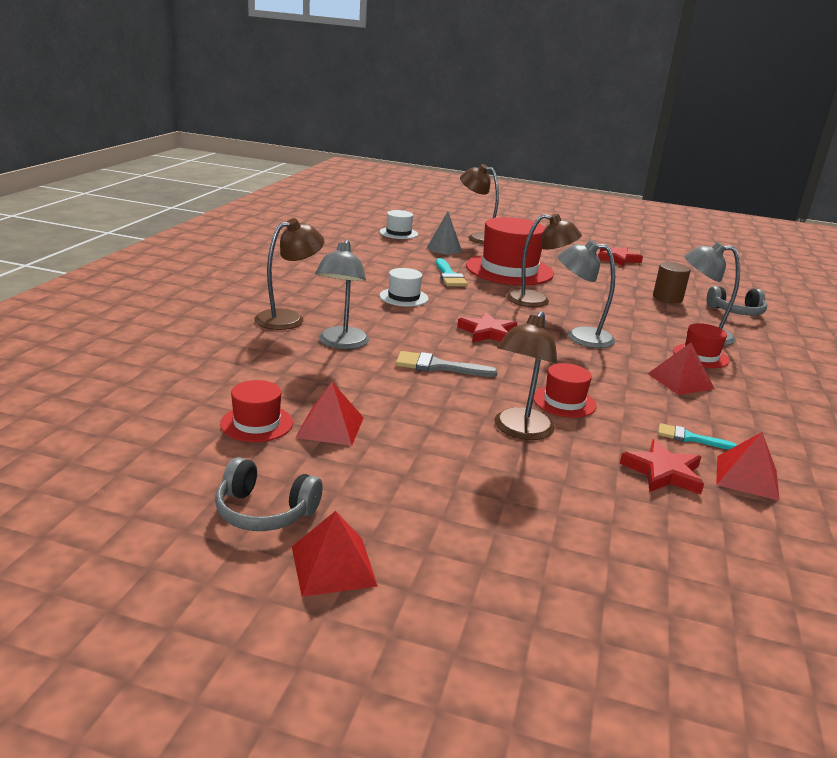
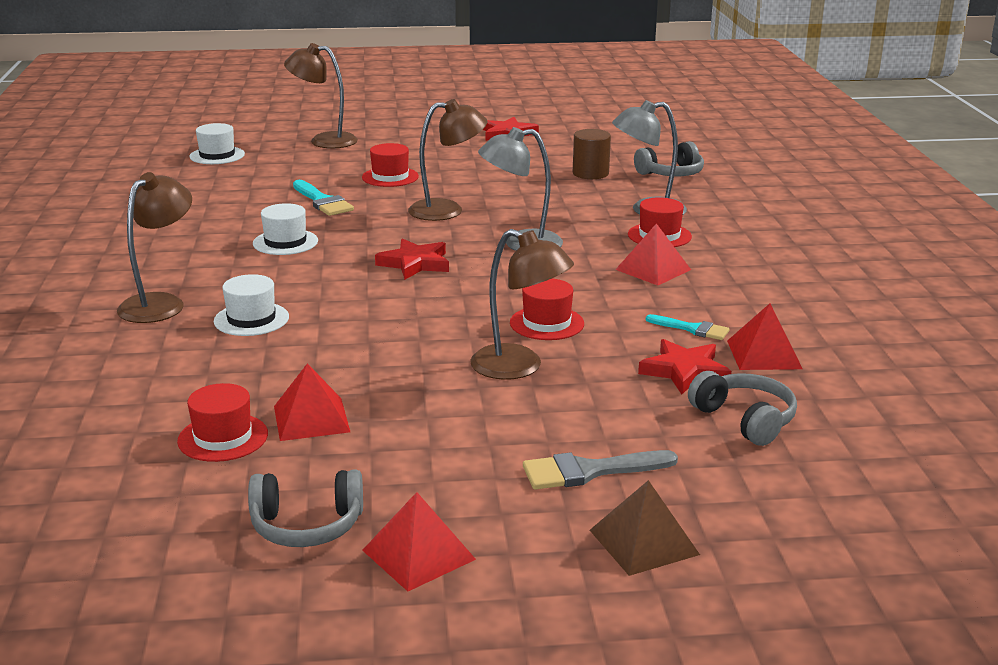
camera: 20 degrees left, 0 degrees up
grey lamp [315,240,369,349] -> white hat [214,274,289,336]
grey brush [396,351,498,377] -> grey brush moved to [523,450,678,490]
grey cone [427,212,462,254] -> none
red hat [466,217,554,285] -> red hat [362,143,419,187], size x0.49
brown lamp [495,311,557,440] -> brown lamp turned 60 degrees counterclockwise [470,229,574,380]
turquoise brush [658,423,737,450] -> turquoise brush turned 150 degrees counterclockwise [646,314,730,340]
none -> brown pyramid [590,480,700,576]
none -> grey headphones [688,371,797,446]

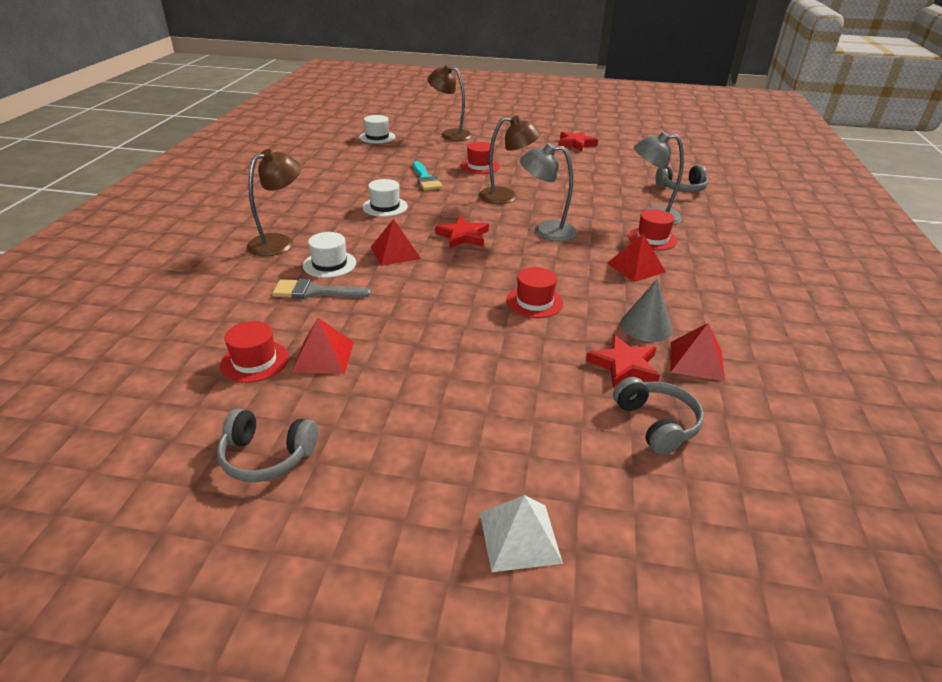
camera: 15 degrees right, 10 degrees up
red pyramid [362,492,476,591] -> red pyramid moved to [371,219,421,266]
brown lamp [470,229,574,380] -> none
grey brush [523,450,678,490] -> grey brush moved to [272,279,371,299]
brown cylinder [573,129,611,179] -> none
brown pyramid [590,480,700,576] -> white pyramid [480,495,563,572]
turquoise brush [646,314,730,340] -> grey cone [620,279,672,342]

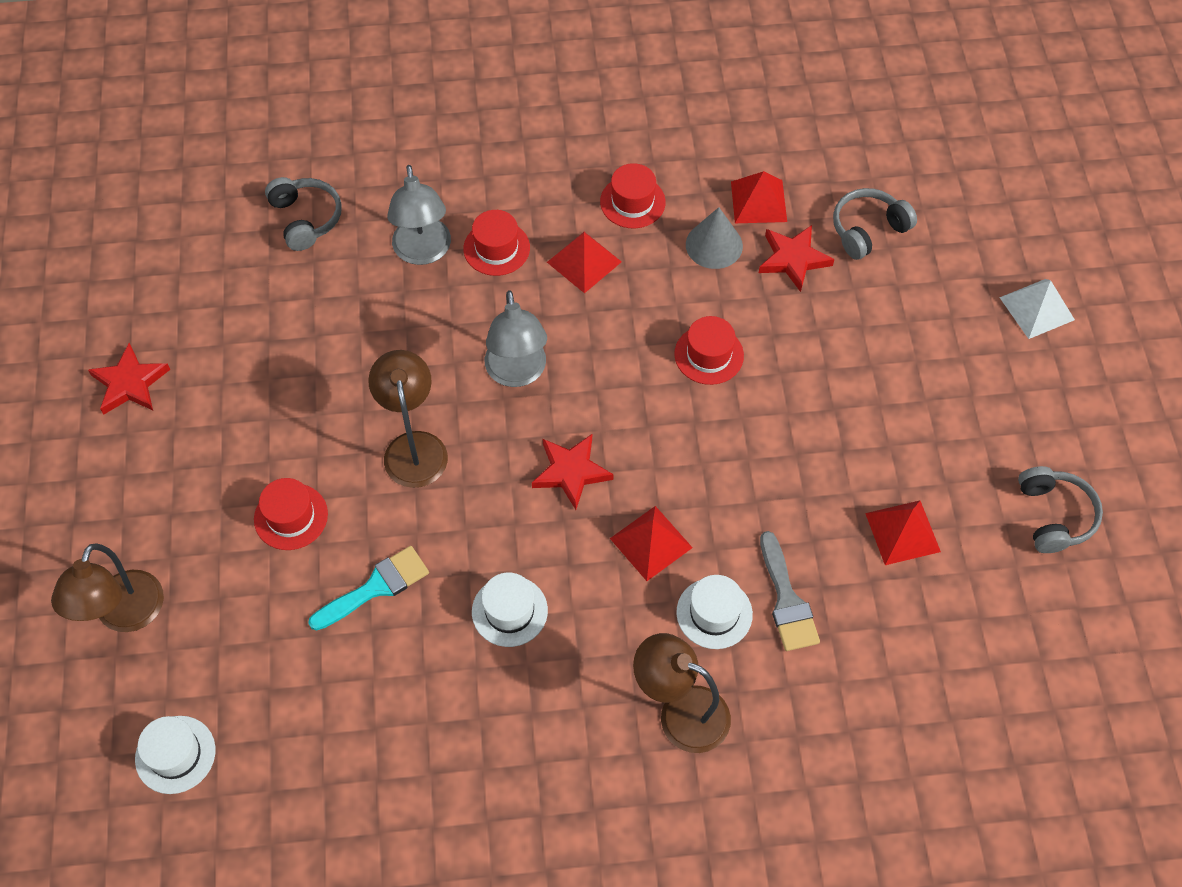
camera: 105 degrees left, 25 degrees up
red hat [220,321,289,383] -> red hat moved to [600,163,666,228]

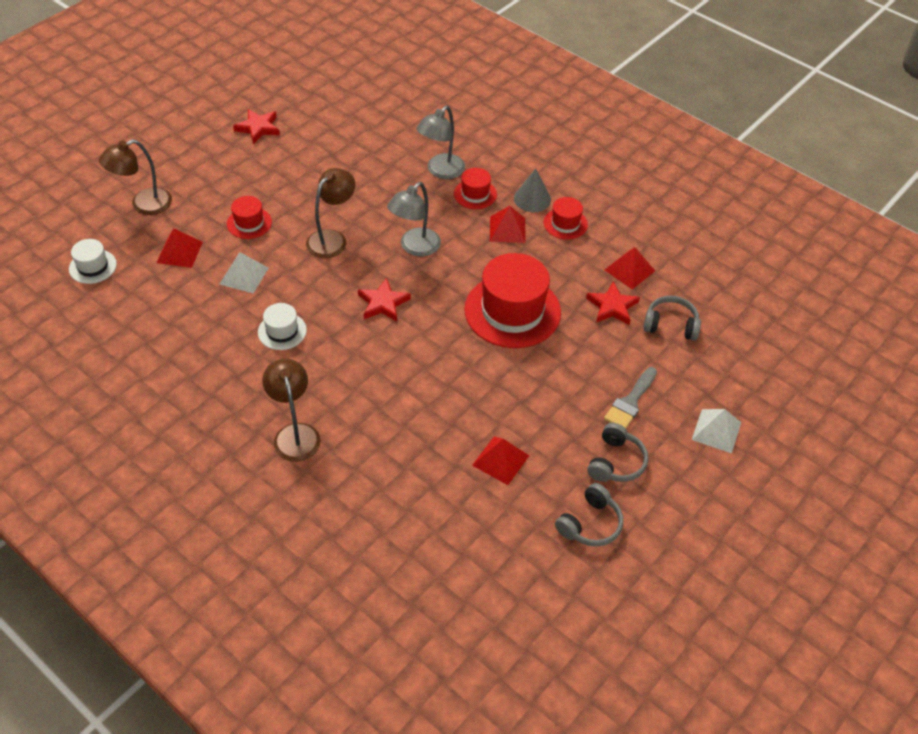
camera: 45 degrees right, 10 degrees down
grey headphones [265,177,342,251] -> grey headphones moved to [587,423,648,482]
turquoise brush [308,546,429,631] -> white pyramid [220,252,269,293]
red pyramid [610,506,693,581] -> red pyramid moved to [156,229,203,268]
red hat [674,316,744,385] -> red hat [464,253,561,348], size x2.04
white hat [677,575,753,649] -> none
grey cone [686,207,743,269] -> grey cone moved to [514,168,551,212]
grey brush [760,531,820,651] -> grey brush moved to [604,367,657,428]

